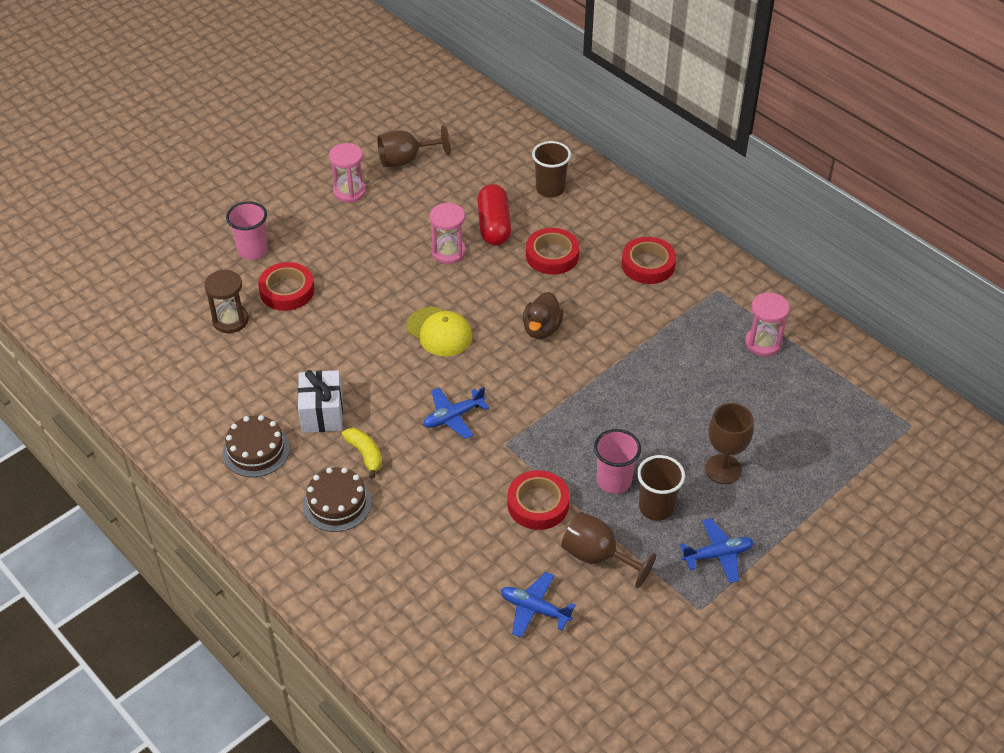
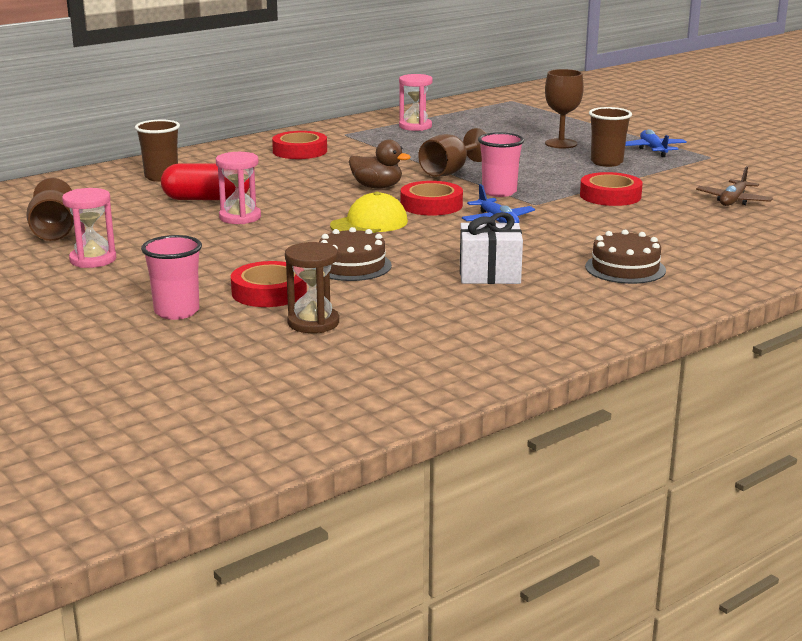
camera: 85 degrees left, 25 degrees down
brown cake [223,415,290,477] -> brown cake moved to [319,227,392,281]
yellow banana [342,428,382,479] -> none
blue plane [501,572,575,638] -> brown plane [696,166,773,206]
red tape [526,228,579,275] -> red tape moved to [401,181,463,216]
brown goblet [561,512,656,588] -> brown goblet moved to [418,128,487,177]
pink cup [594,429,641,494] -> pink cup moved to [478,132,524,197]

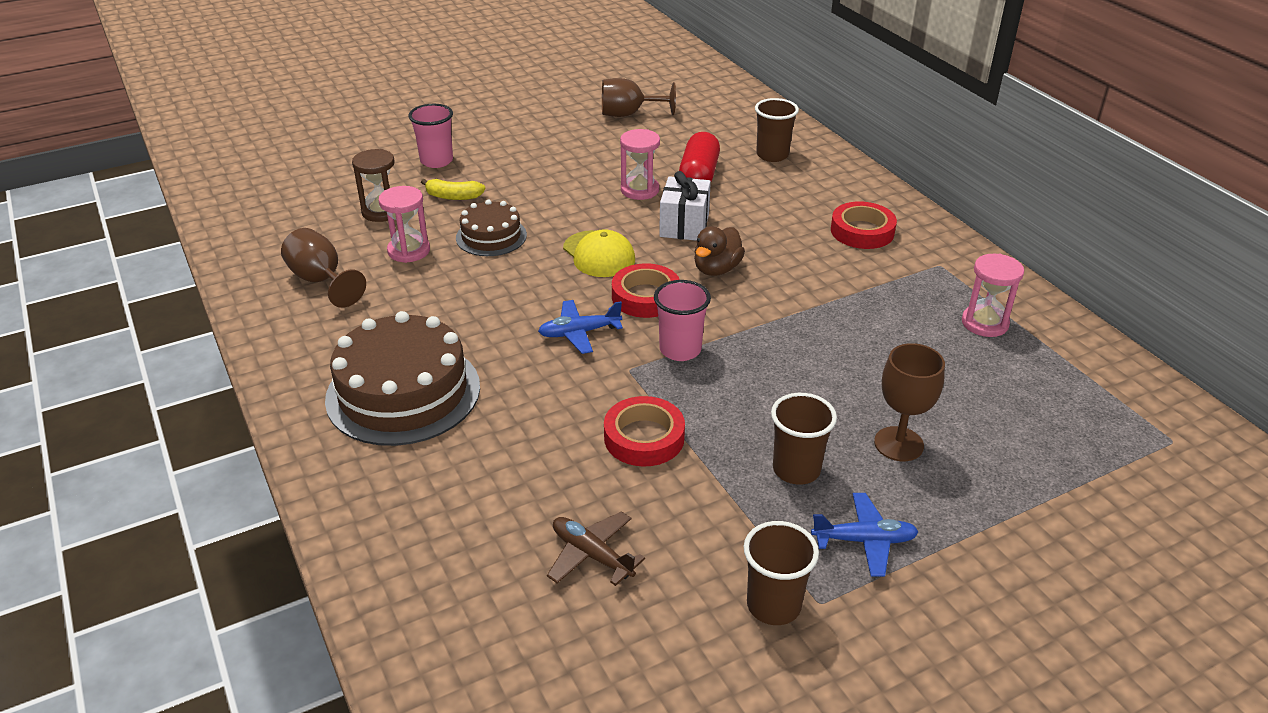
camera: 100 degrees right, 15 degrees up
pink hourglass [62,188,116,268] -> pink hourglass moved to [378,186,430,263]
red tape [231,261,307,307] -> yellow banana [421,179,485,200]
brown goblet [418,128,487,177] -> brown goblet moved to [281,228,366,308]
white gift [460,212,523,284] -> white gift moved to [659,171,711,241]
brown cake [585,230,666,284] -> brown cake [325,311,480,446], size x1.79
none -> brown cup [744,521,819,625]

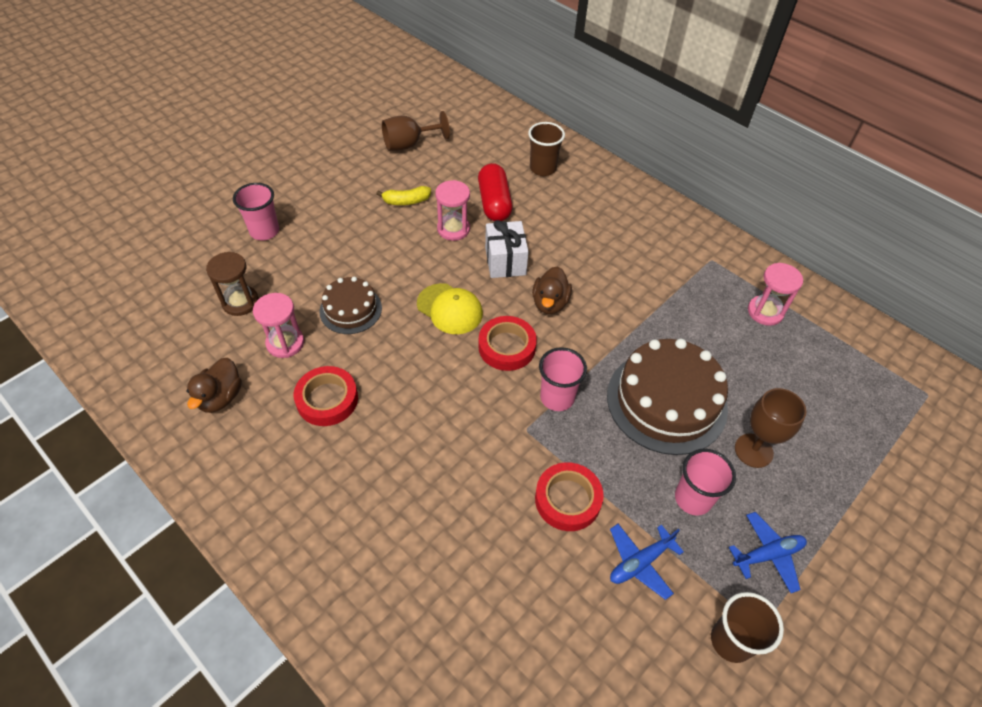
camera: 20 degrees left, 15 degrees up
brown goblet [281,228,366,308] -> brown duck [186,358,242,413]
brown cake [325,311,480,446] -> brown cake moved to [607,338,728,455]
yellow banana [421,179,485,200] -> yellow banana moved to [376,186,431,205]
blue plane [538,300,623,354] -> blue plane moved to [610,524,684,600]
brown plane [547,511,645,586] -> none
brown cup [771,393,837,485] -> pink cup [675,449,736,516]
red tape [831,201,897,249] -> red tape moved to [294,366,358,426]

